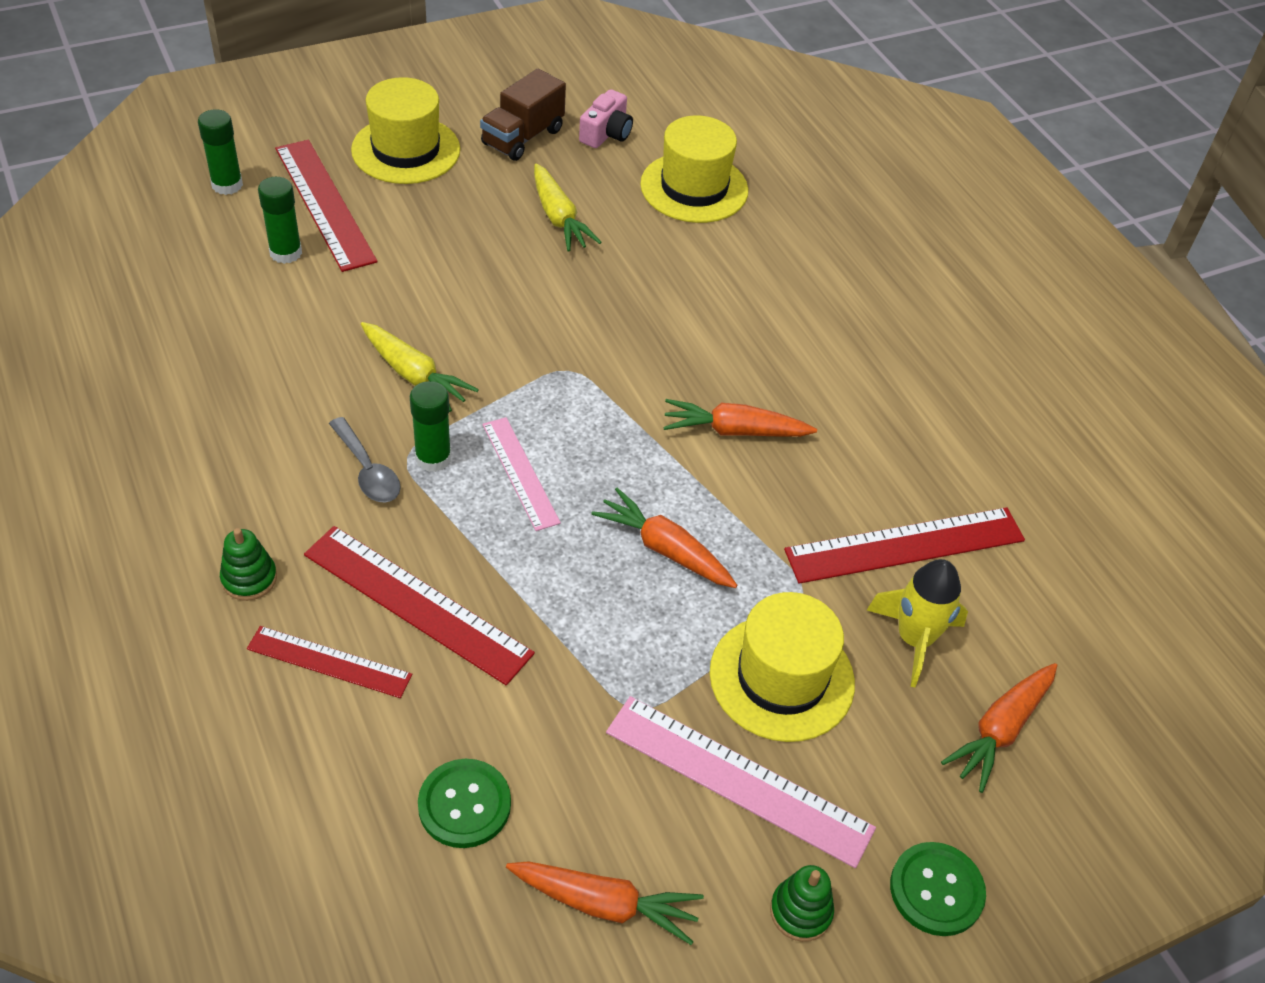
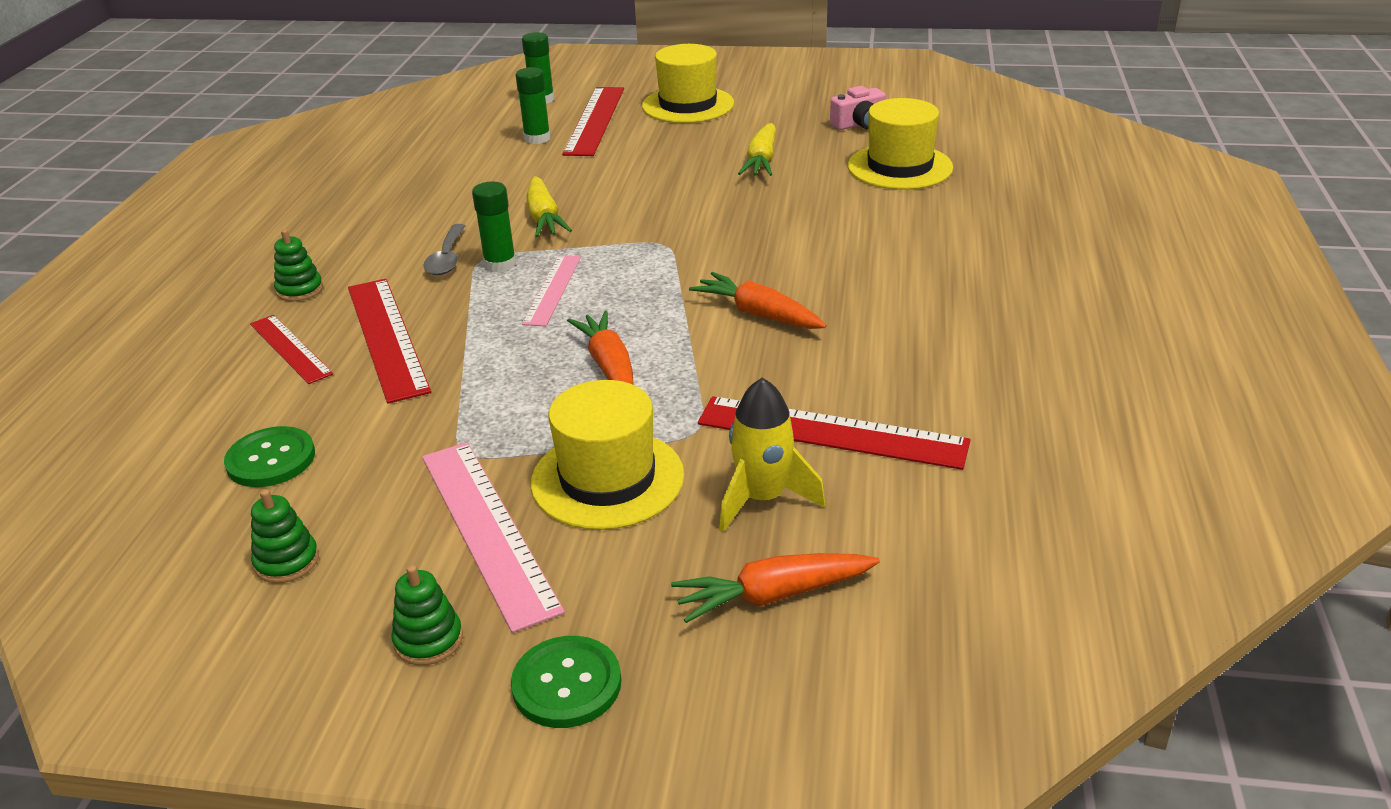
camera: 40 degrees right, 15 degrees down
brown truck [480,69,566,161] -> none
orange carrot [506,861,704,945] -> green stacking toy [251,489,319,583]

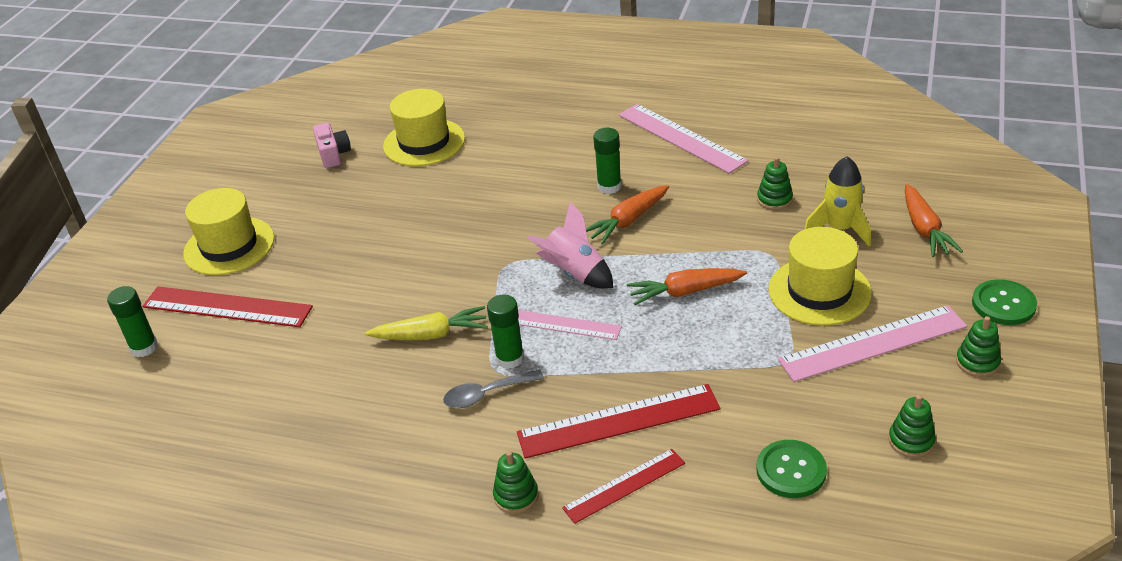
camera: 80 degrees left, 5 degrees up
grey spoon [423,224,465,275] -> grey spoon turned 150 degrees clockwise [443,370,544,408]
green glue stick [516,67,551,144] -> green glue stick moved to [593,128,622,194]
red ruler [698,396,971,470] -> green stacking toy [757,157,793,210]
yellow carrot [738,123,776,176] -> none
none -> pink rocket [527,202,613,289]
none -> pink ruler [619,104,748,174]

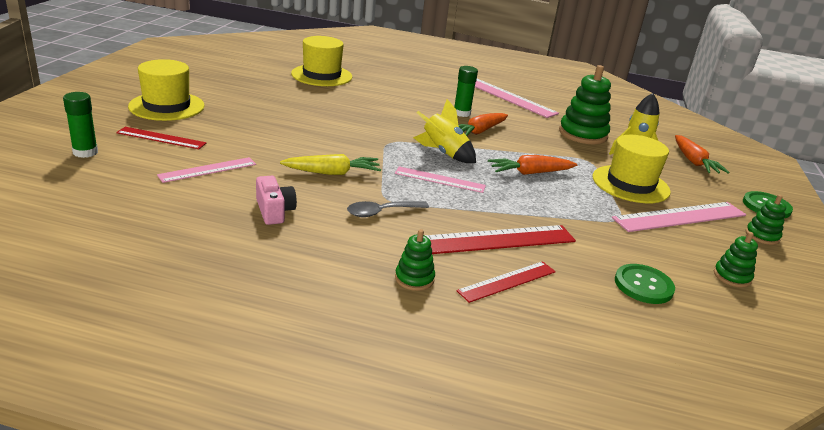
camera: 10 degrees left, 10 degrees down
red ruler [142,286,313,327] -> red ruler [116,127,206,149], size x0.62
pink camera [313,123,351,168] -> pink camera moved to [256,176,297,225]
green glue stick [487,294,524,369] -> none
pink rocket [527,202,613,289] -> yellow rocket [413,99,476,163]
green stacking toy [757,157,793,210] -> green stacking toy [559,65,611,144], size x1.91
none -> pink ruler [157,157,256,183]

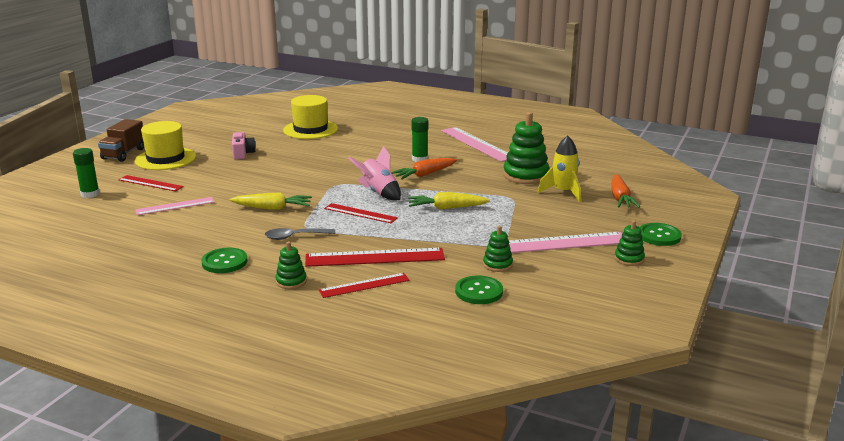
camera: 15 degrees right, 5 degrees down
pink camera [256,176,297,225] -> pink camera moved to [232,132,256,159]
pink ruler [395,166,486,193] -> red ruler [324,203,398,223]
yellow rocket [413,99,476,163] -> pink rocket [348,146,401,201]
orange carrot [488,155,577,175] -> yellow carrot [408,192,490,210]
yellow hat [592,135,671,203] -> none
green stacking toy [714,232,758,288] -> green stacking toy moved to [483,226,513,272]
none -> brown truck [98,119,144,162]
none -> green button [201,248,248,273]

